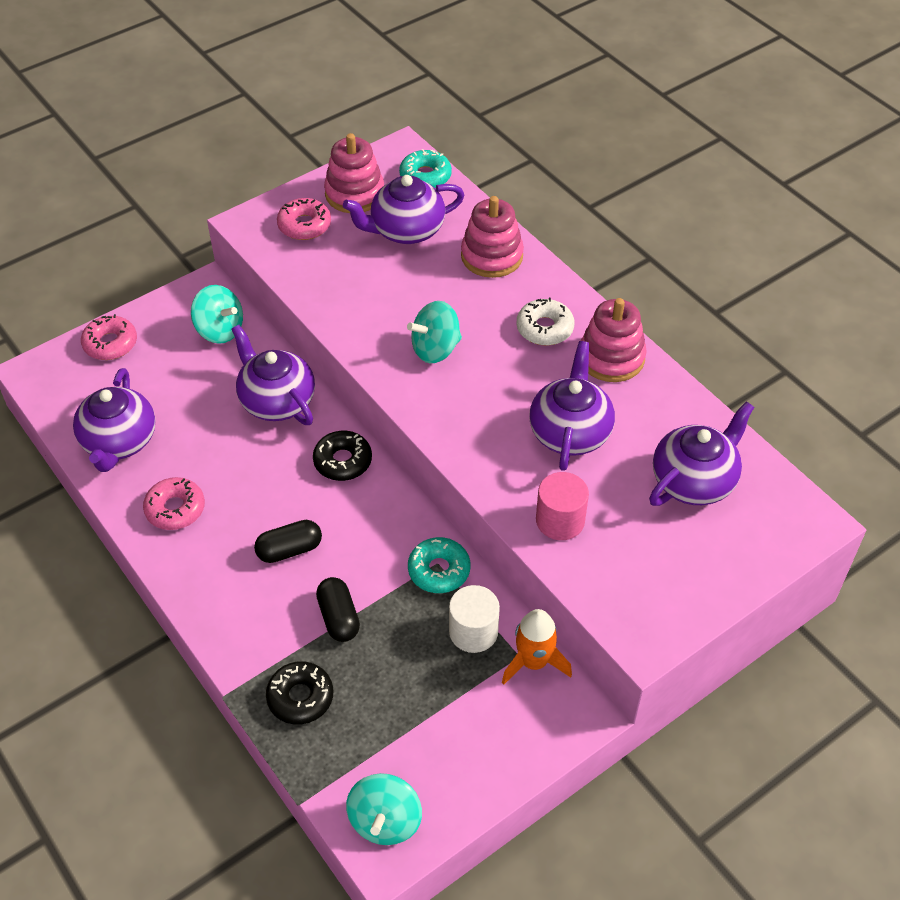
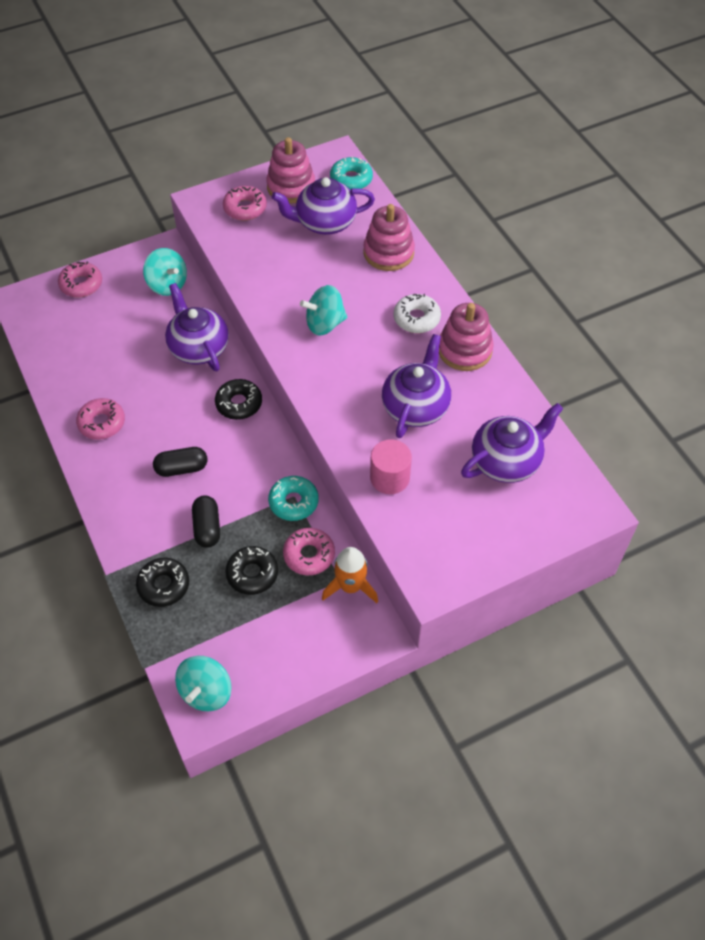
camera: 10 degrees right, 5 degrees up
purple teapot [73,368,155,472] -> none
white cylinder [449,585,500,653] -> pink donut [283,528,335,576]
none -> black donut [225,546,278,595]

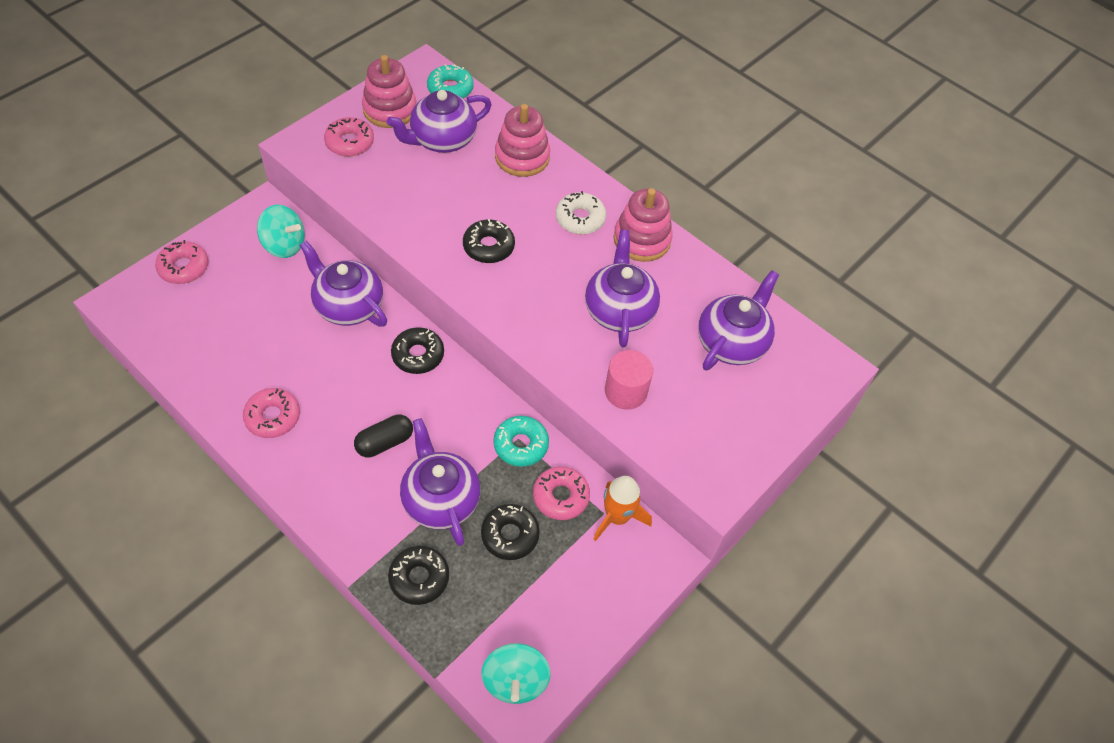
camera: 25 degrees left, 0 degrees up
black capsule [192,495,220,548] -> purple teapot [400,418,480,546]
turquoise spinning top [300,285,347,336] -> black donut [463,219,515,263]

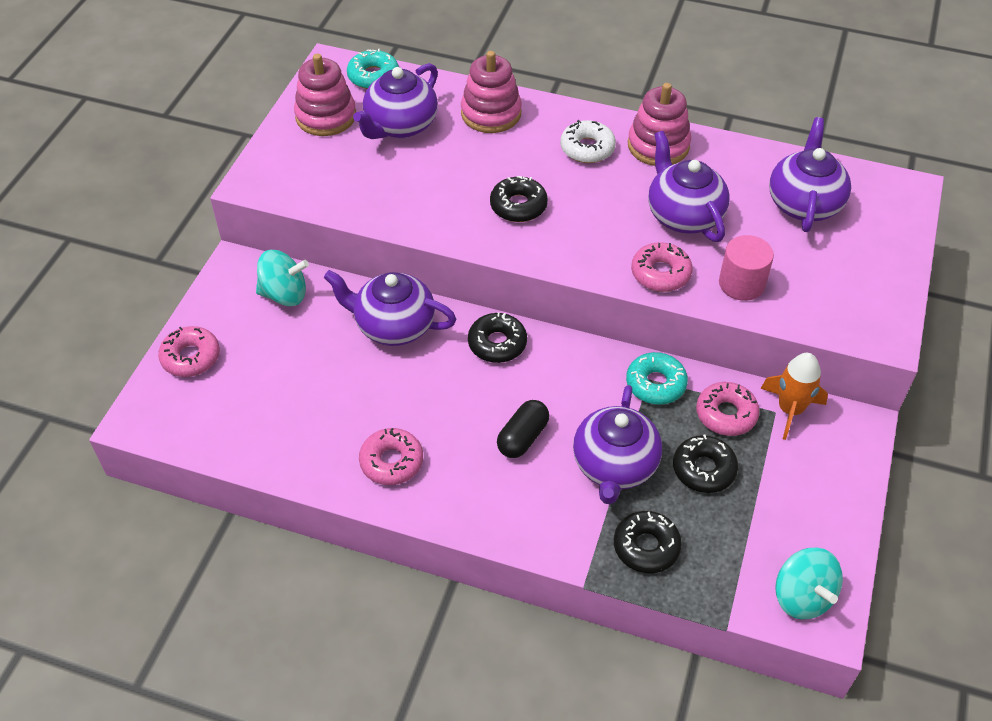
camera: 20 degrees left, 5 degrees down
pink donut [324,117,374,156] -> pink donut moved to [631,242,693,292]
purple teapot [400,418,480,546] -> purple teapot turned 120 degrees counterclockwise [573,385,662,504]

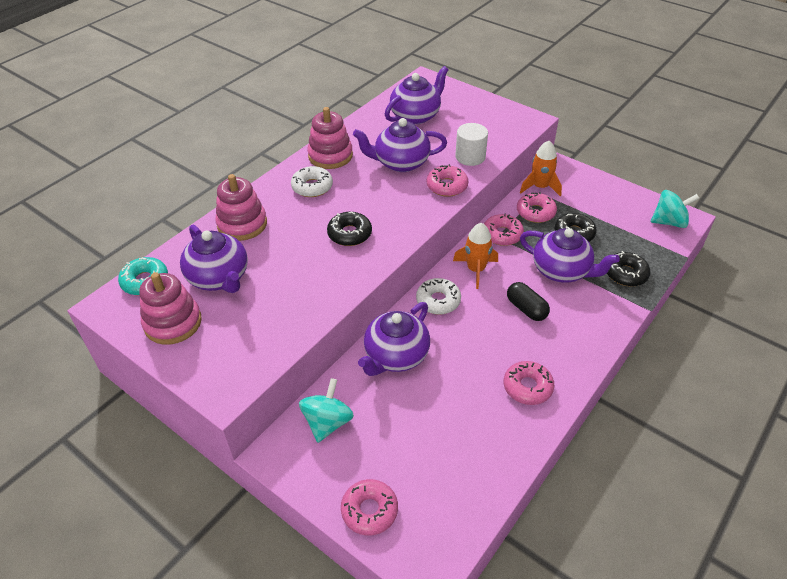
camera: 70 degrees left, 5 degrees down
black donut [468,312,527,363] -> white donut [416,278,461,315]
turquoise donut [626,352,688,405] -> pink donut [484,214,524,246]
pink cylinder [719,235,774,301] -> white cylinder [455,123,488,166]
purple teapot [769,117,851,232] -> purple teapot turned 105 degrees clockwise [385,66,449,125]
none -> orange rocket [453,223,498,289]

